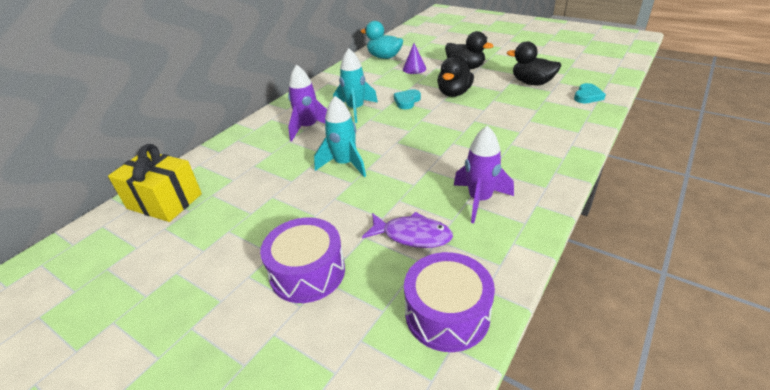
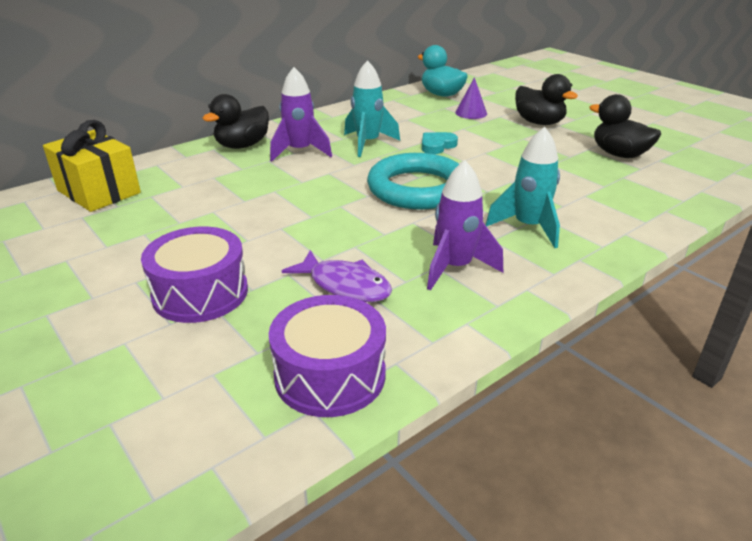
camera: 15 degrees right, 5 degrees down
turquoise rocket [314,96,366,177] -> turquoise rocket moved to [486,127,560,248]
black duck [437,57,474,97] -> black duck moved to [202,94,269,149]
turquoise heart [574,83,606,103] -> none
none -> turquoise ring [367,153,459,210]

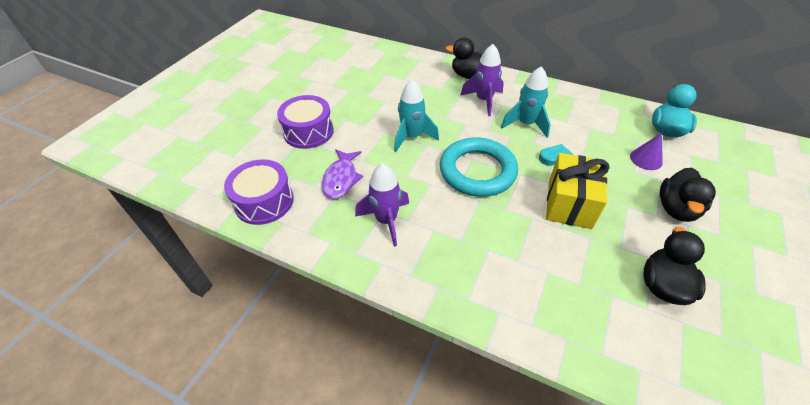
camera: 65 degrees right, 15 degrees up
yellow gift [43,120,141,212] -> yellow gift moved to [546,153,609,229]
turquoise rocket [486,127,560,248] -> turquoise rocket moved to [394,79,439,152]

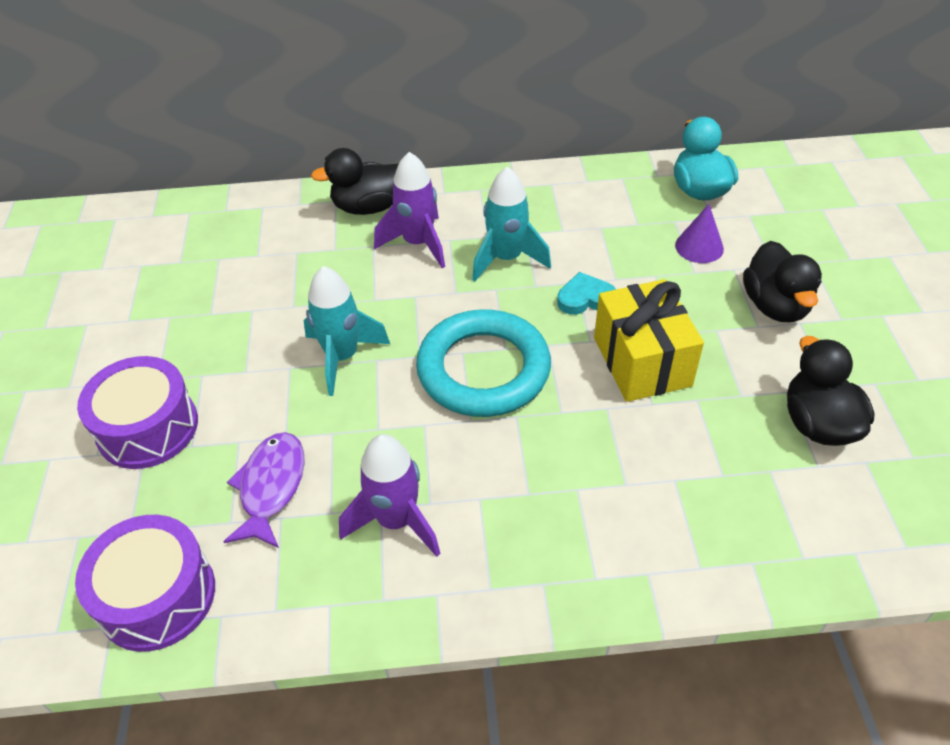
camera: 30 degrees left, 0 degrees up
purple fish [322,149,363,199] -> purple fish turned 150 degrees counterclockwise [223,432,305,548]

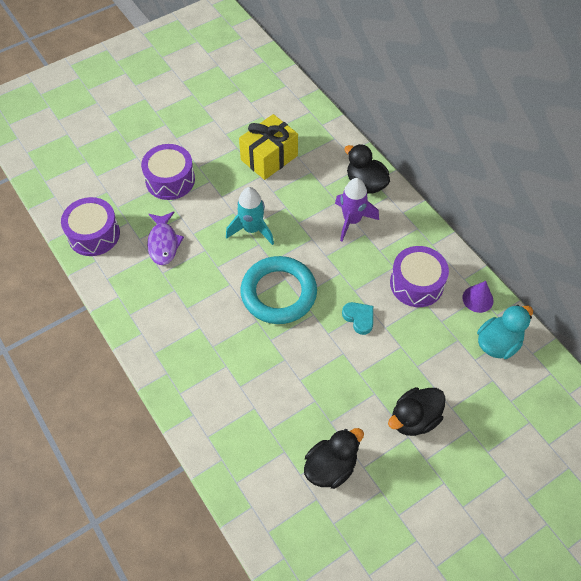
camera: 60 degrees right, 10 degrees up
purple fish [223,432,305,548] -> purple fish turned 105 degrees clockwise [147,211,184,265]
purple rocket [339,434,440,557] -> none
turquoise rocket [472,167,551,282] -> none
yellow gift [594,279,704,402] -> yellow gift moved to [239,114,298,180]
purple cone [675,204,724,263] -> purple cone moved to [462,281,494,313]
none -> purple drum [390,246,449,307]

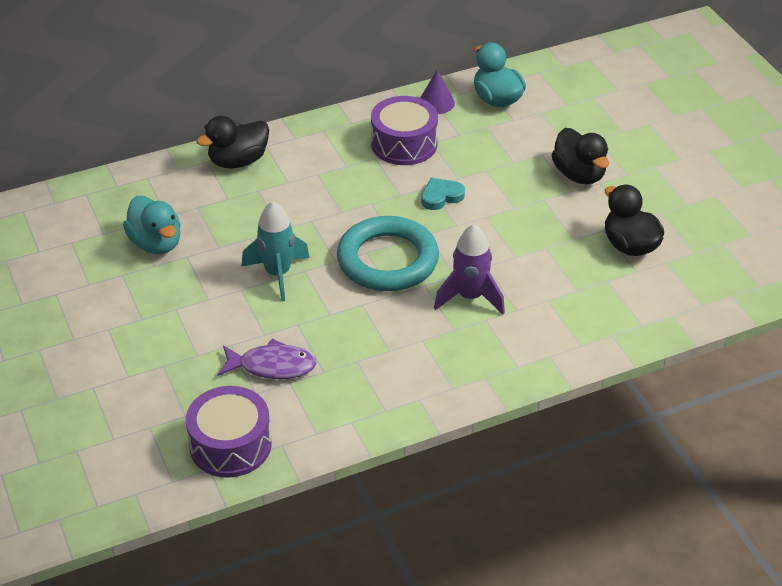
camera: 80 degrees left, 15 degrees down
purple drum [141,144,195,200] -> none
yellow gift [239,114,298,180] -> turquoise duck [123,196,181,254]
purple rocket [335,178,379,242] -> purple rocket moved to [434,224,505,314]

